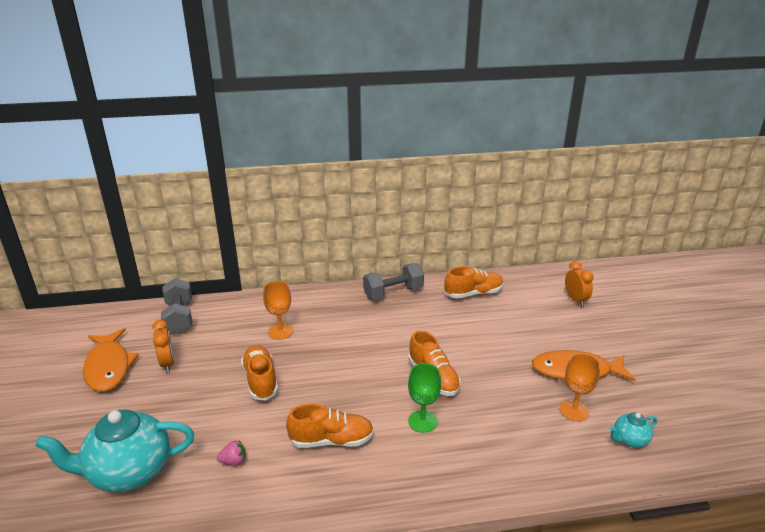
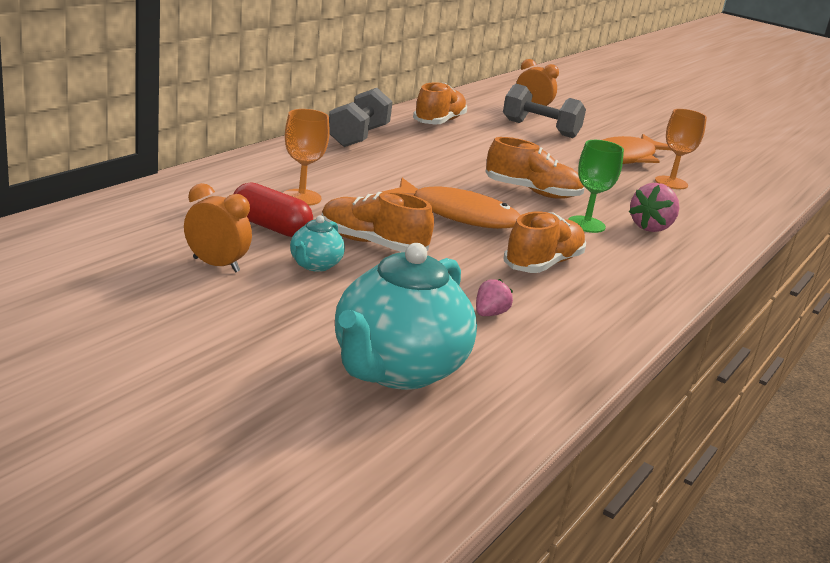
camera: 50 degrees left, 5 degrees down
orange fish [83,328,139,392] -> orange fish moved to [382,178,521,229]
grey dumbbell [161,278,192,334] -> grey dumbbell moved to [503,84,586,138]
turquoise teapot [610,413,657,448] -> turquoise teapot moved to [290,215,345,272]
none -> red capsule [233,182,313,237]
none -> pink strawberry [629,183,679,232]

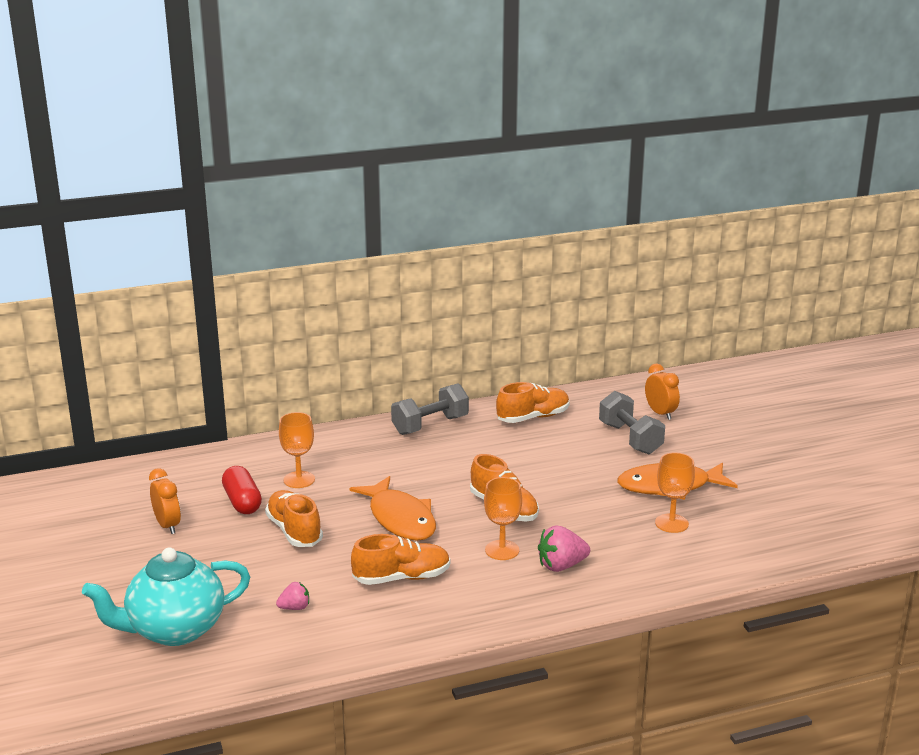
camera: 40 degrees right, 0 degrees up
turquoise teapot [290,215,345,272] -> none
green goblet [568,140,624,233] -> orange goblet [484,477,522,560]

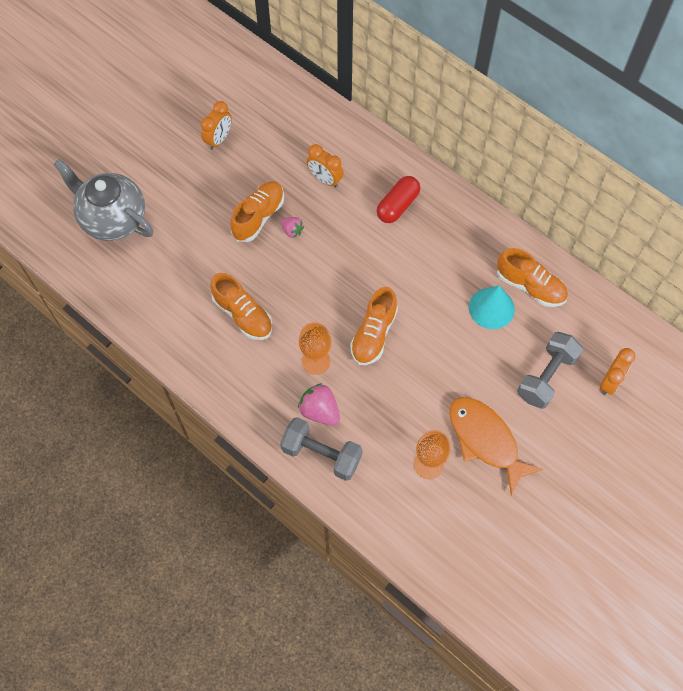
camera: 60 degrees right, 40 degrees up
turquoise teapot [82,547,250,646] -> grey teapot [53,159,153,241]
red capsule [222,466,262,514] -> red capsule moved to [377,176,420,223]
pink strawberry [276,582,309,610] -> pink strawberry moved to [281,217,304,238]
orange goblet [279,412,315,488] -> orange clock [307,144,344,188]
orange fish [350,476,436,541] -> none
grey dumbbell [391,384,469,435] -> grey dumbbell moved to [280,417,363,481]
none -> turquoise cone [469,286,515,329]

